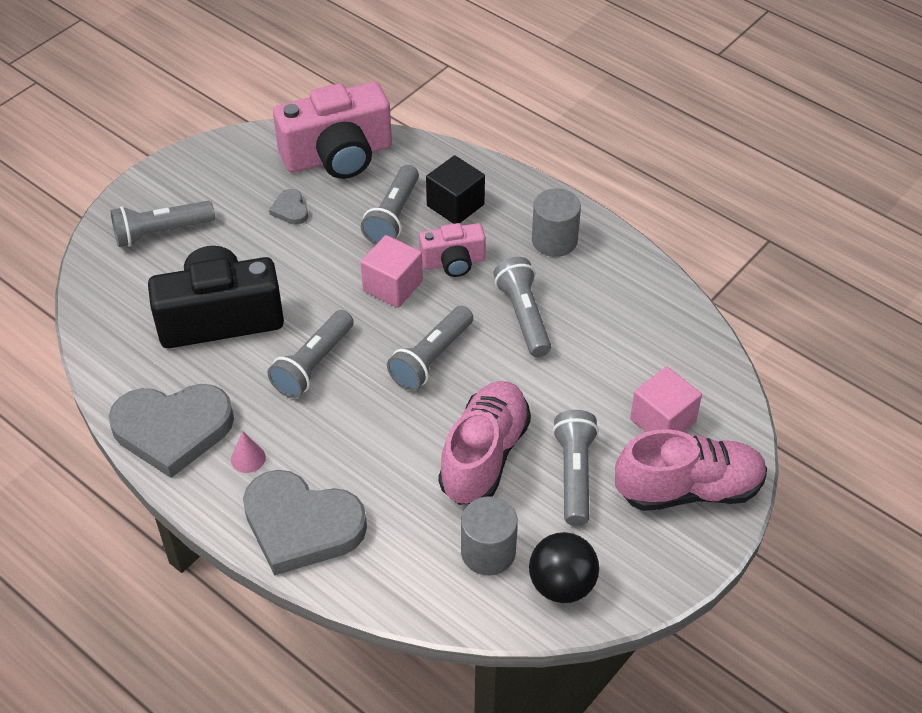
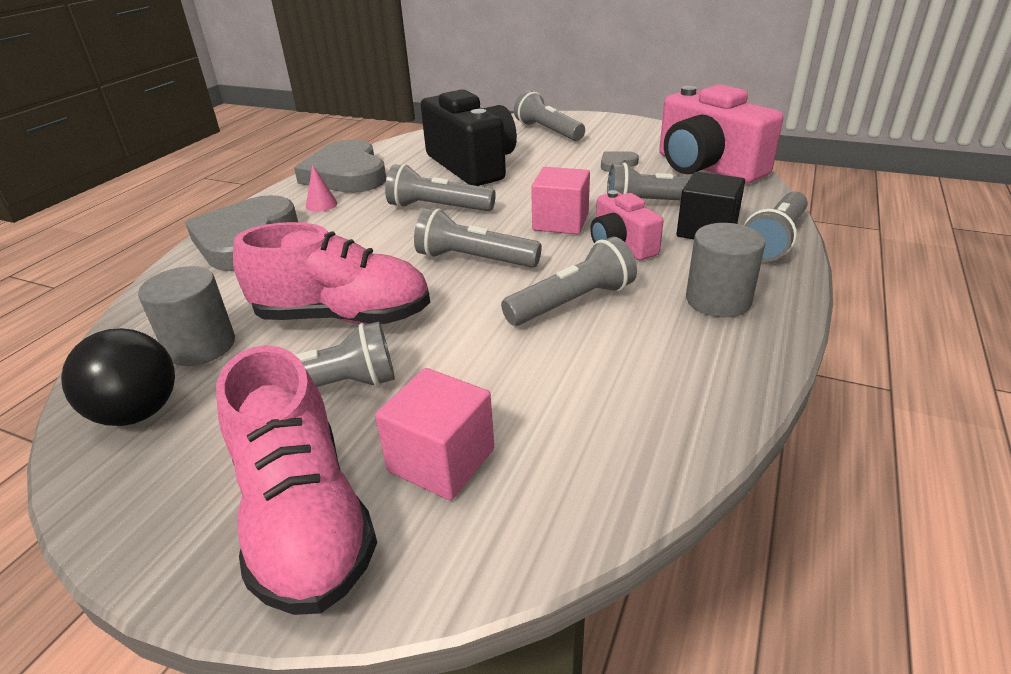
camera: 75 degrees right, 15 degrees down
none -> grey flashlight [744,191,808,262]

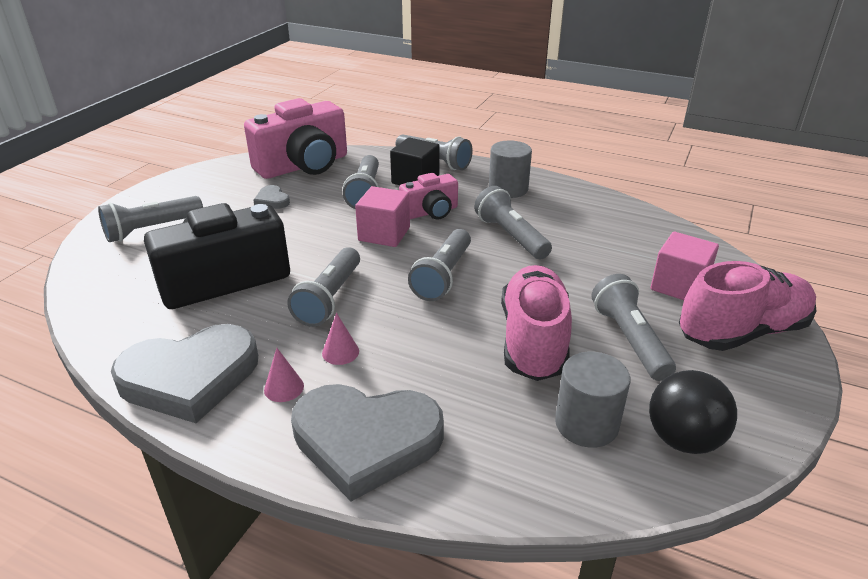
camera: 90 degrees left, 0 degrees up
none -> pink cone [322,313,359,365]

